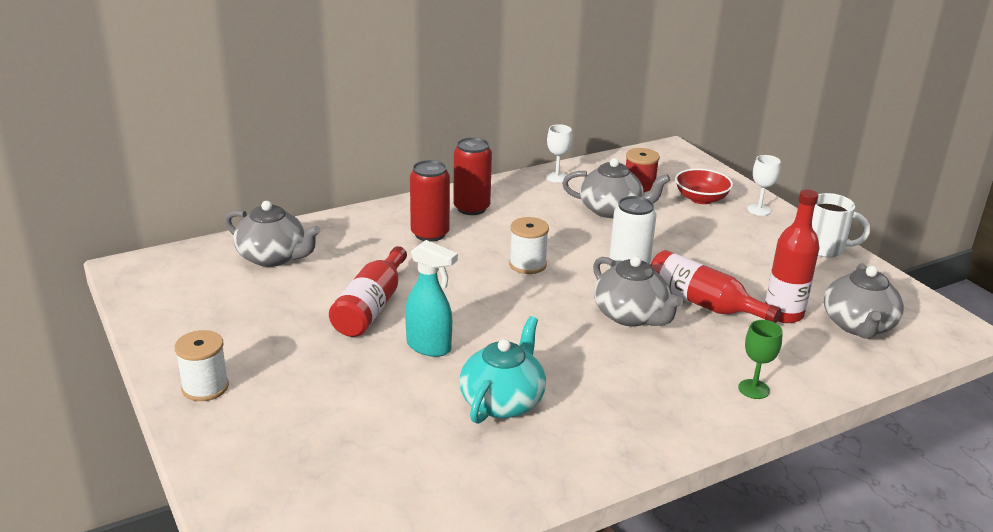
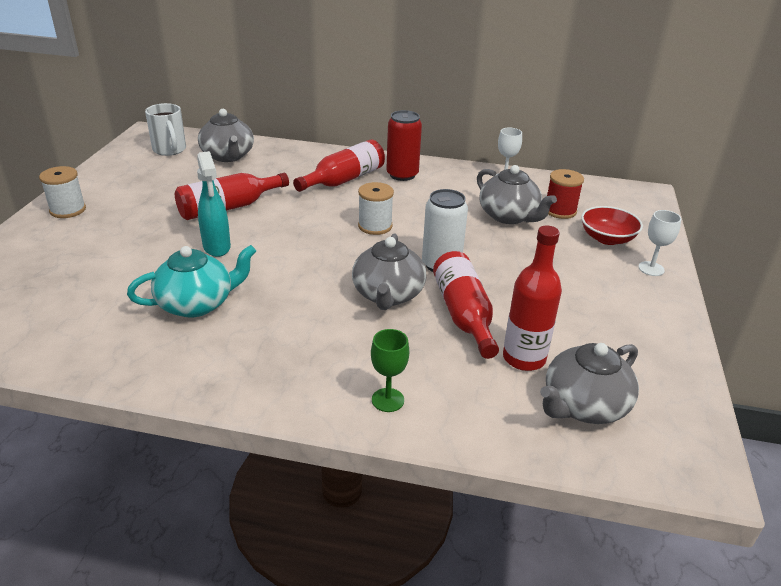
camera: 40 degrees right, 5 degrees up
red can [410,160,450,242] -> red bottle [293,140,385,192]
white mug [812,193,870,258] -> white mug moved to [145,103,186,156]

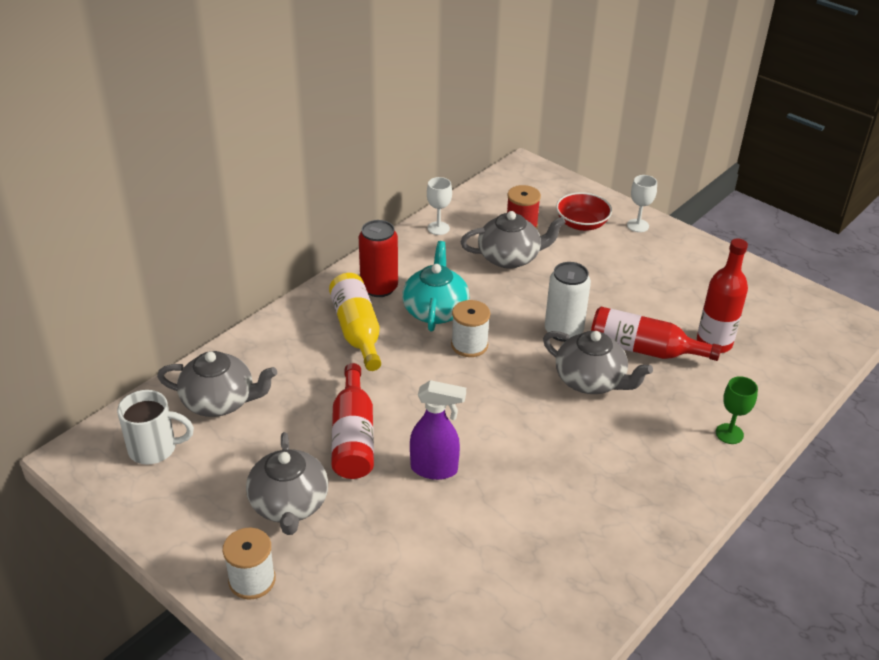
camera: 60 degrees left, 5 degrees up
turquoise teapot [127,245,256,318] -> turquoise teapot moved to [402,241,469,331]
turquoise spray bottle [197,151,231,257] -> purple spray bottle [410,380,466,480]
red bottle [293,140,385,192] -> yellow bottle [329,273,381,371]
grey teapot [540,343,639,424] -> grey teapot moved to [246,432,328,535]

